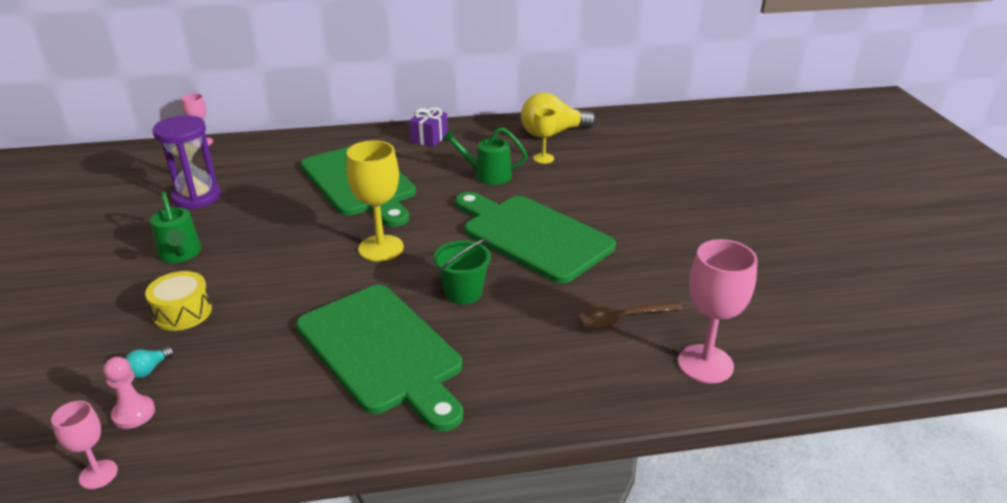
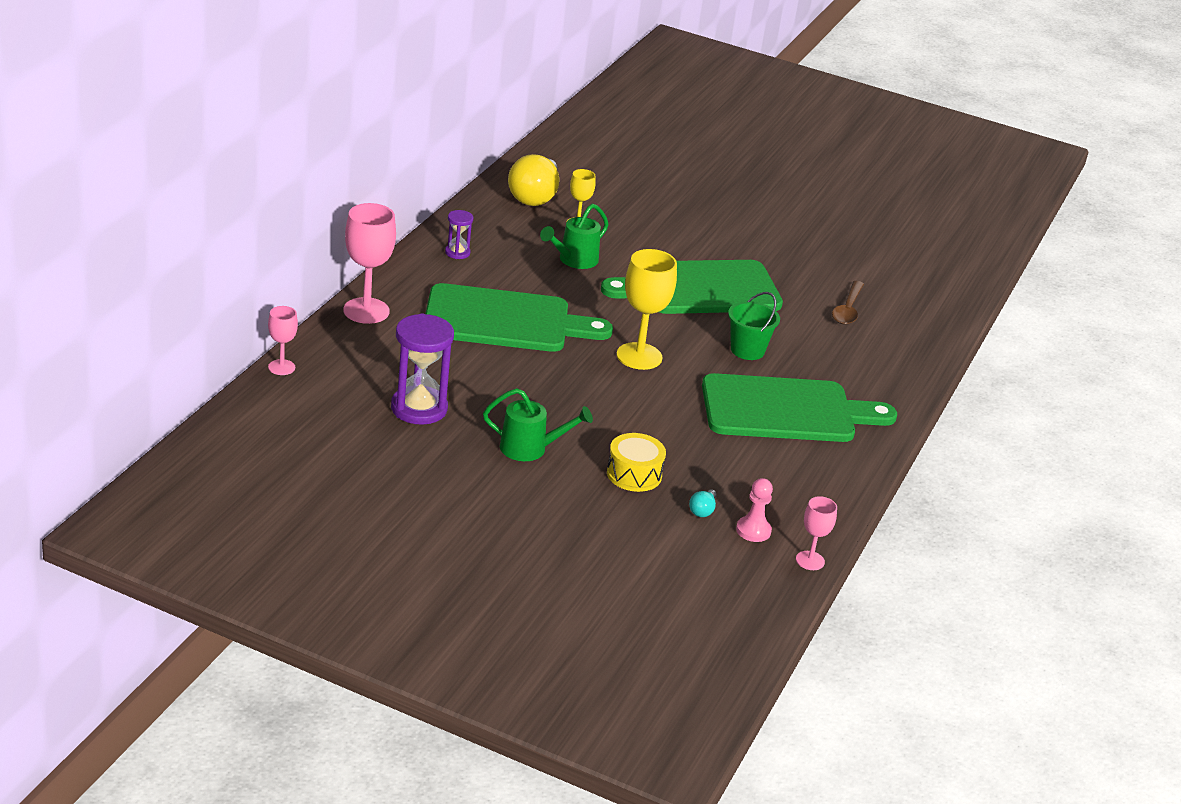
camera: 60 degrees left, 0 degrees up
turquoise light bulb [125,347,174,378] -> turquoise light bulb turned 45 degrees clockwise [689,489,717,517]
purple gift [409,107,448,147] -> purple hourglass [445,210,473,259]
pink goblet [678,239,758,383] -> pink goblet moved to [344,203,396,324]

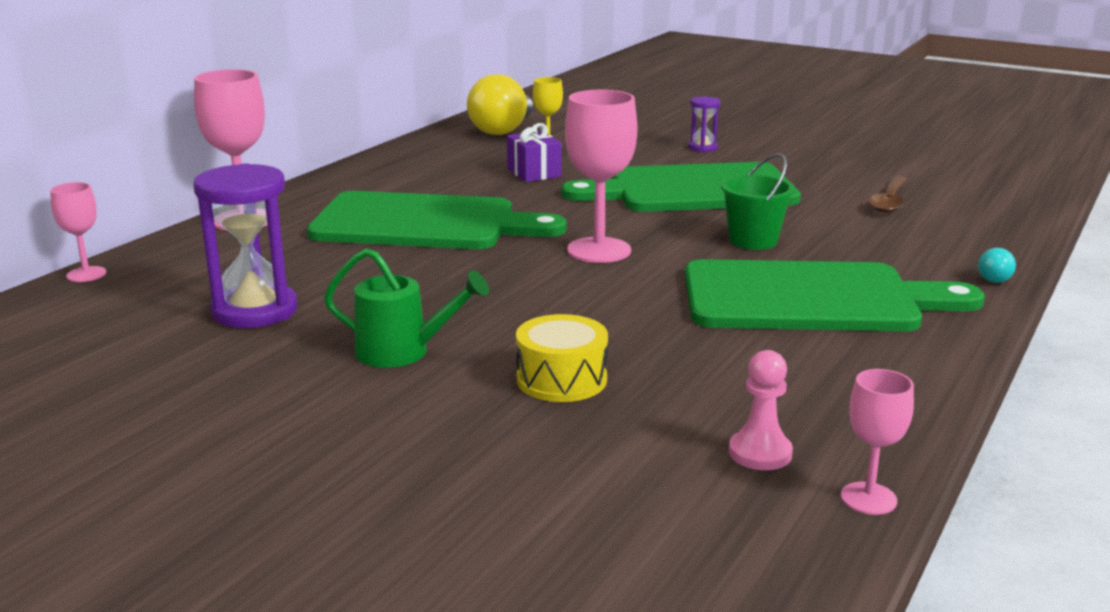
camera: 10 degrees right, 10 degrees down
purple hourglass [445,210,473,259] -> purple hourglass moved to [688,97,720,152]
green watering can [540,203,609,269] -> purple gift [507,123,561,182]
yellow goblet [617,249,677,370] -> pink goblet [565,90,637,263]
turquoise light bulb [689,489,717,517] -> turquoise light bulb moved to [978,248,1016,283]

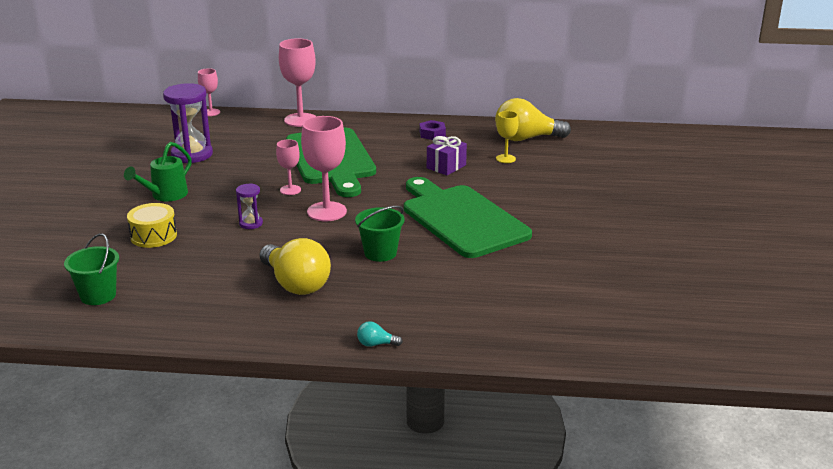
camera: 65 degrees right, 5 degrees up
green watering can [324,248,489,368] -> green watering can turned 45 degrees clockwise [124,142,192,201]
green cutting board [685,259,985,331] -> yellow light bulb [260,238,331,295]
purple hourglass [688,97,720,152] -> purple hourglass moved to [236,184,263,229]
pink pawn [729,350,793,470] -> green bucket [64,233,119,305]
pink goblet [841,369,914,515] -> pink goblet moved to [276,139,301,195]
brown spoon [868,176,907,213] -> none
none -> purple nut [420,120,446,140]

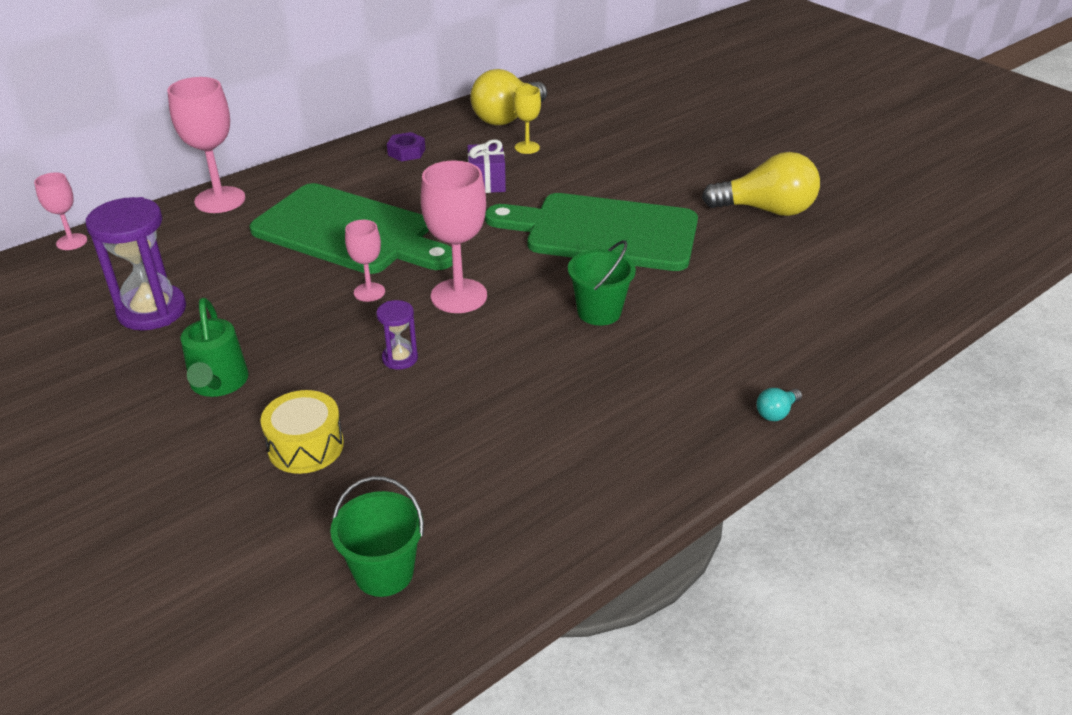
camera: 45 degrees left, 10 degrees up
yellow light bulb [260,238,331,295] -> yellow light bulb moved to [702,152,820,216]

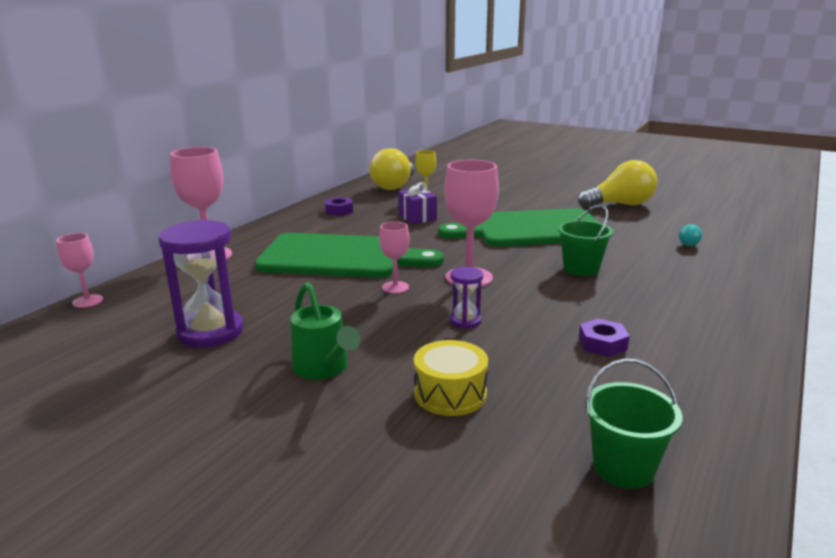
camera: 20 degrees left, 15 degrees down
turquoise light bulb [757,388,802,421] -> turquoise light bulb moved to [679,224,702,246]
none -> purple nut [579,318,629,357]

